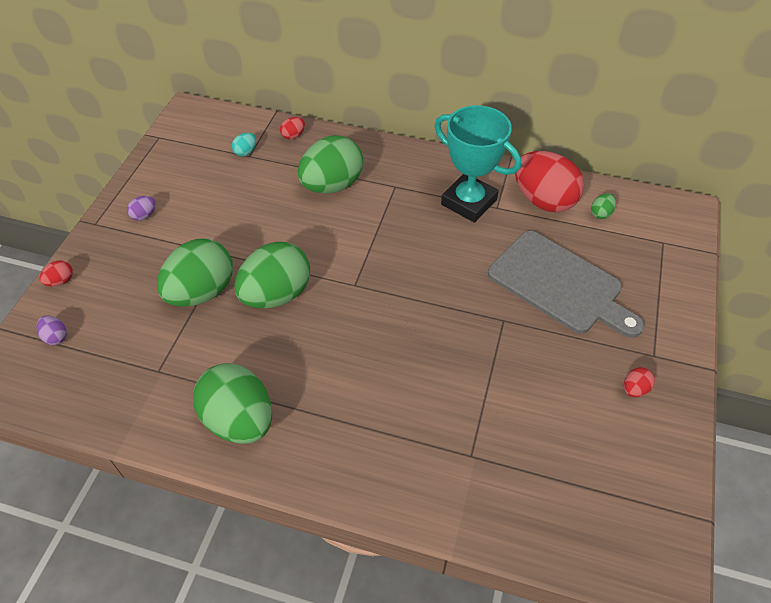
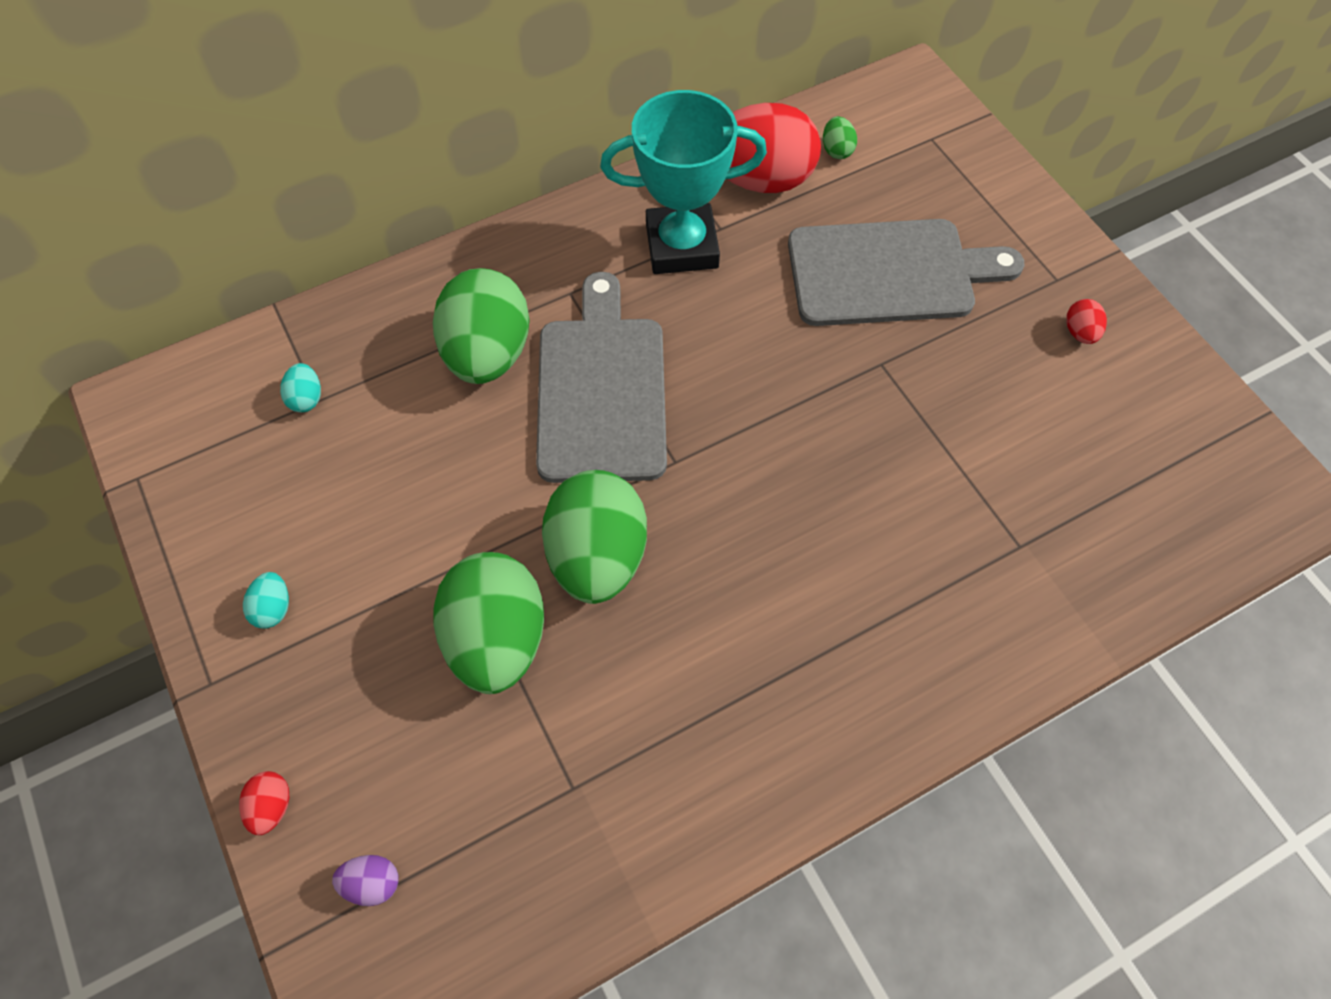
camera: 45 degrees left, 10 degrees up
purple egg [127,196,156,221] -> turquoise egg [243,572,289,629]
green egg [193,363,272,444] -> none
red egg [280,117,305,139] -> none
none -> grey cutting board [536,272,667,483]

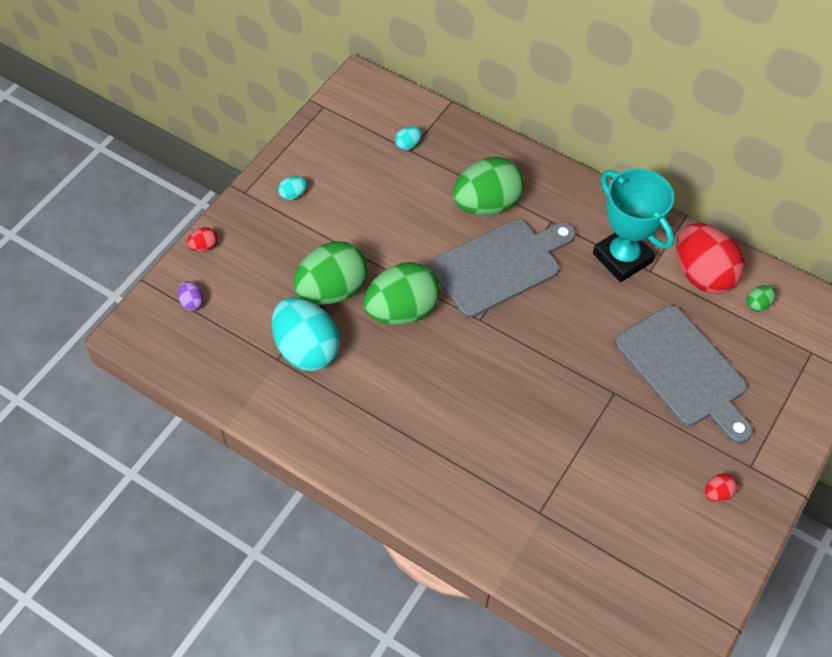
camera: 60 degrees right, 5 degrees down
none -> turquoise egg [272,297,340,371]

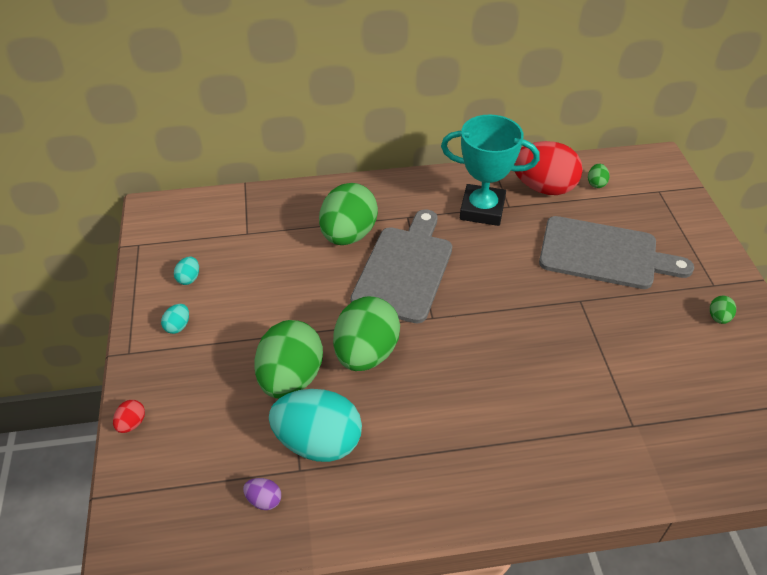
camera: 40 degrees left, 10 degrees down
purple egg [178,281,204,311] -> purple egg moved to [243,478,281,510]
turquoise egg [395,126,422,150] -> turquoise egg moved to [174,257,199,285]
red egg [704,474,737,502] -> green egg [710,296,736,324]

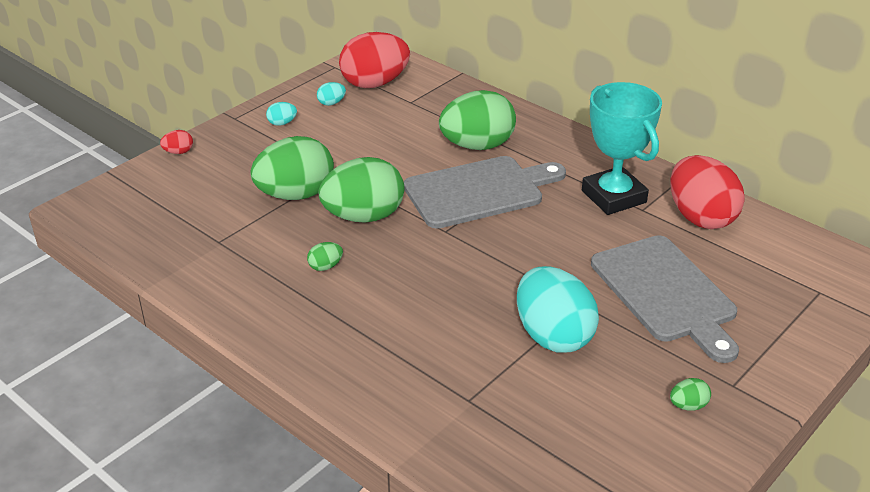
camera: 50 degrees right, 10 degrees down
purple egg [243,478,281,510] -> none
turquoise egg [269,389,362,462] -> turquoise egg moved to [517,266,599,353]
green egg [588,164,609,188] -> green egg moved to [307,242,343,271]
none -> red egg [339,32,410,88]

